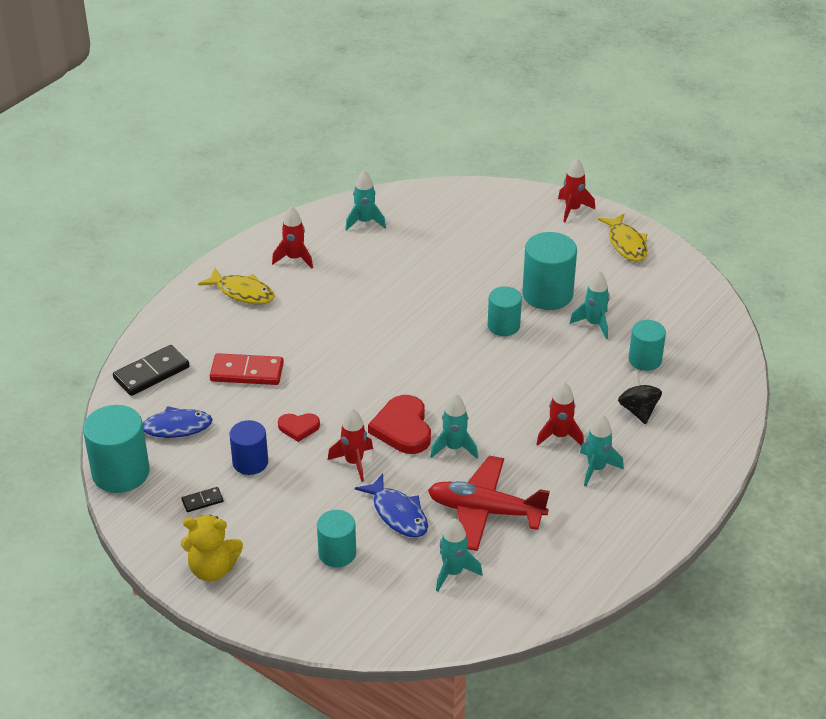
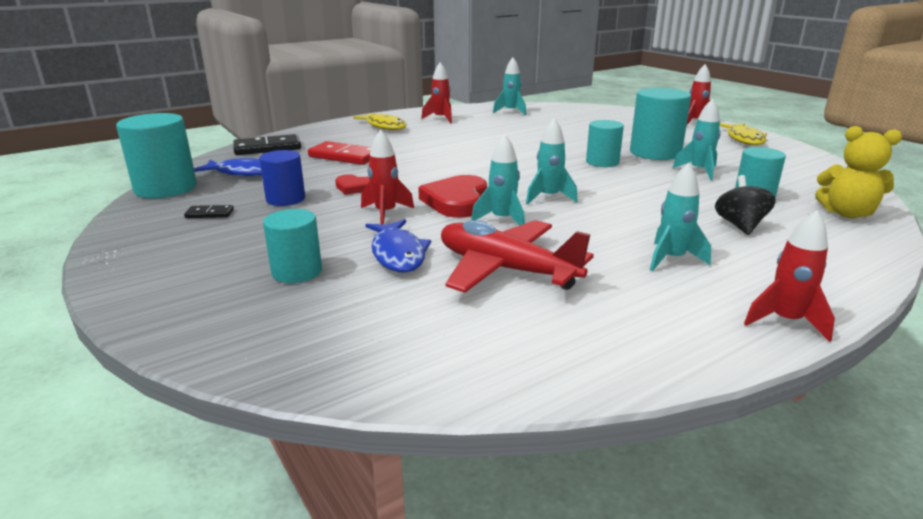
camera: 20 degrees right, 15 degrees down
yellow teddy bear [181,515,243,582] -> yellow teddy bear moved to [815,126,902,218]
turquoise rocket [436,519,483,592] -> turquoise rocket moved to [526,118,578,205]
red rocket [537,382,584,446] -> red rocket moved to [744,210,835,342]

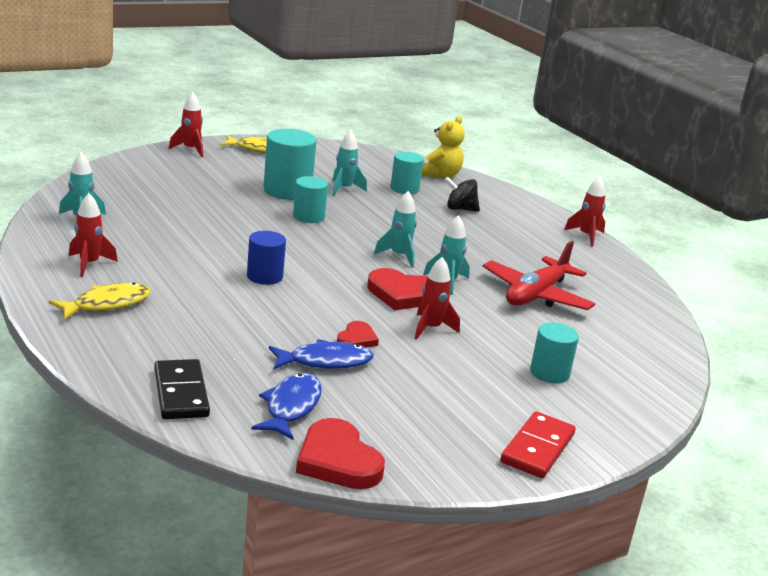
camera: 90 degrees left, 0 degrees up
turquoise cylinder [116,113,197,198] -> red heart [296,418,385,489]
black domino [184,205,234,218] -> none
blue cylinder [259,150,305,206] -> blue cylinder moved to [247,231,286,285]
red domino [308,141,371,165] -> red domino moved to [500,411,576,478]
blue fish [365,219,431,272] -> blue fish moved to [269,339,374,369]
turquoise rocket [650,163,711,271] -> none

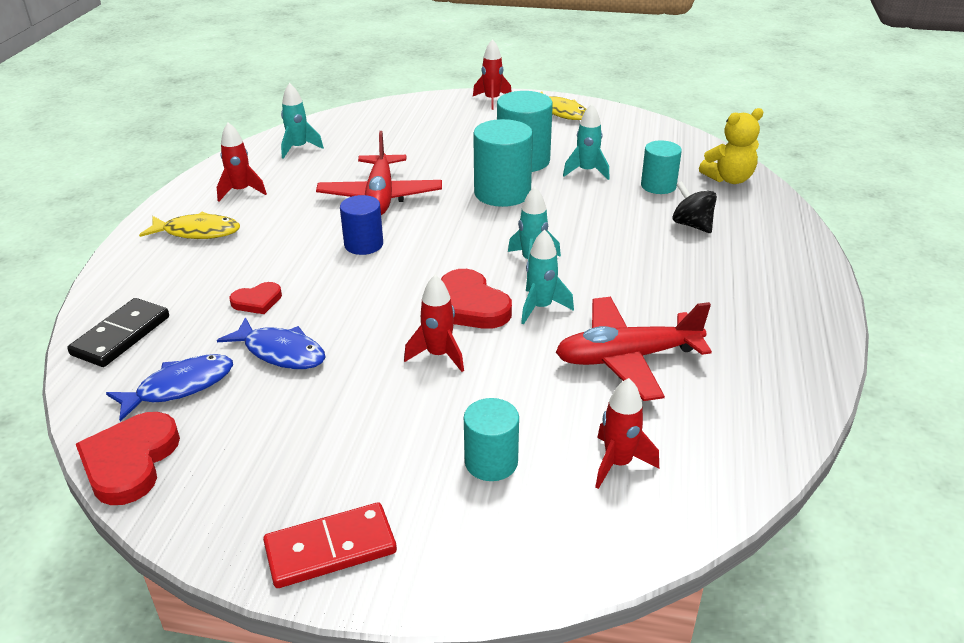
camera: 45 degrees right, 10 degrees up
turquoise cylinder [293,176,328,223] -> turquoise cylinder [473,119,533,207], size x1.59
red heart [337,321,379,348] -> red heart moved to [229,282,282,314]
red rocket [564,176,605,246] -> red rocket moved to [595,378,659,489]
none -> red plane [316,131,442,215]

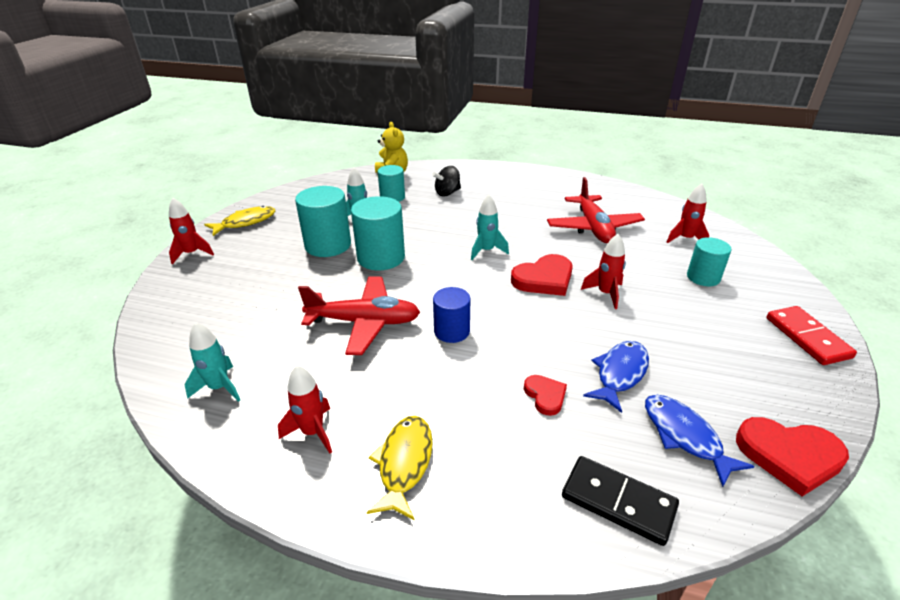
camera: 85 degrees left, 0 degrees up
turquoise rocket [521,230,574,324] -> none

